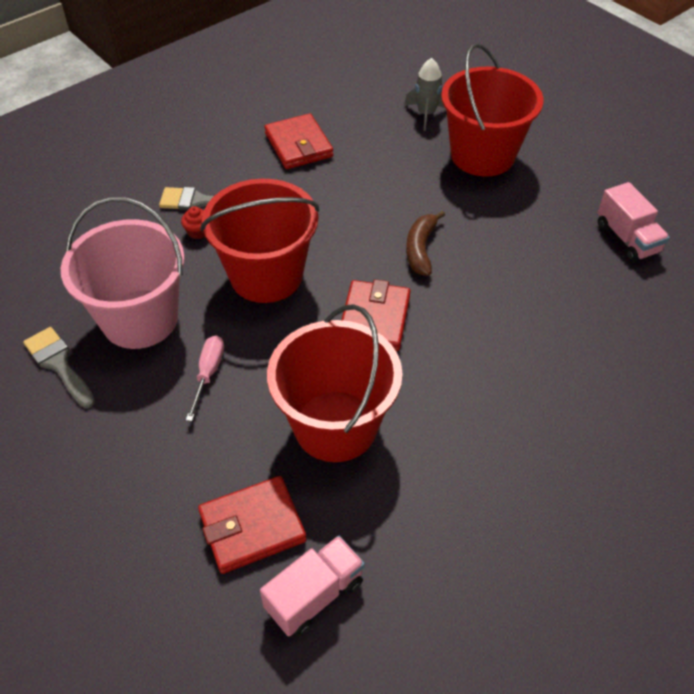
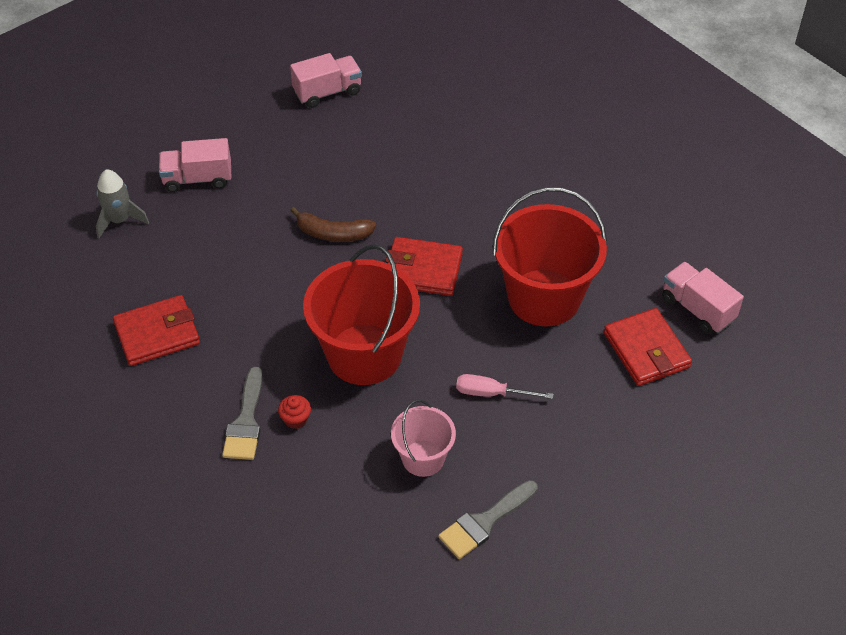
camera: 90 degrees left, 0 degrees up
pink bucket [61,197,185,349] -> pink bucket [391,400,456,477], size x0.54
red bucket [441,43,544,176] -> pink truck [159,138,231,192]

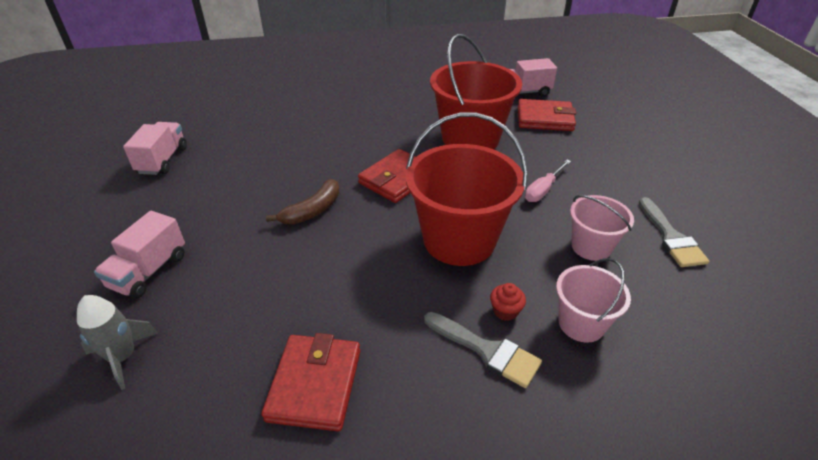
camera: 60 degrees left, 10 degrees down
none -> pink bucket [556,258,631,343]

